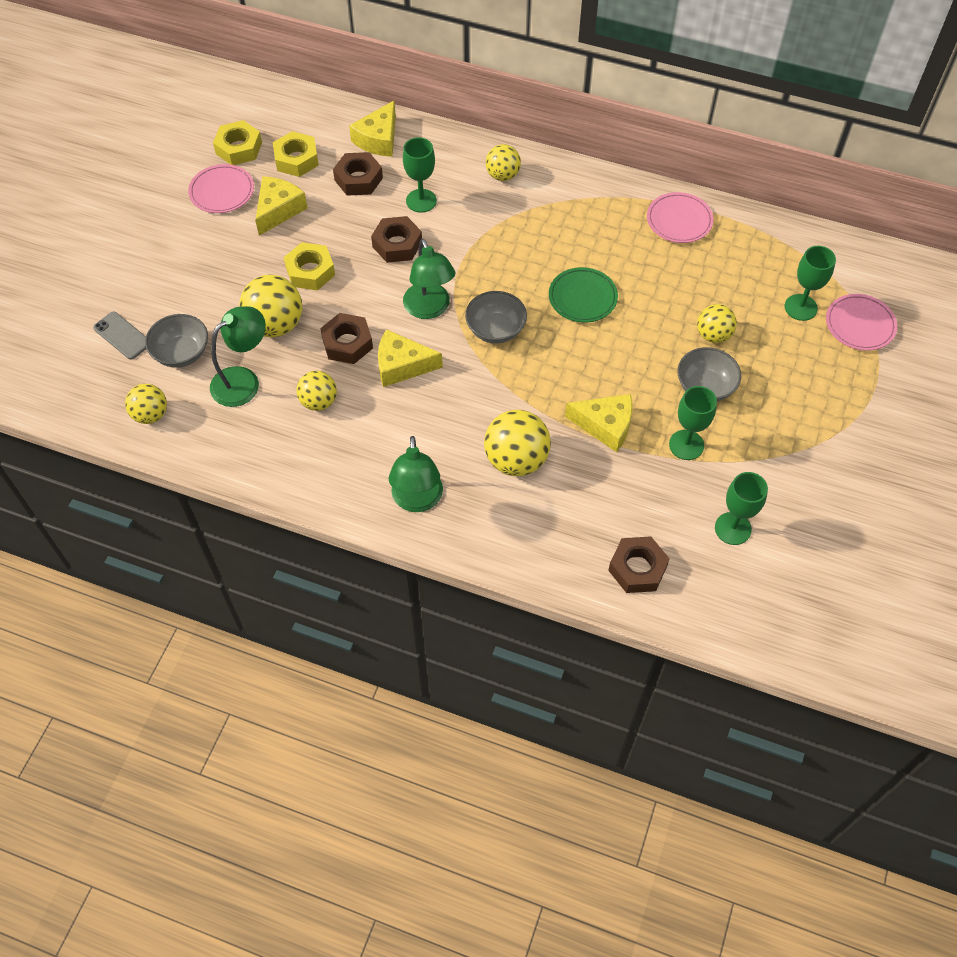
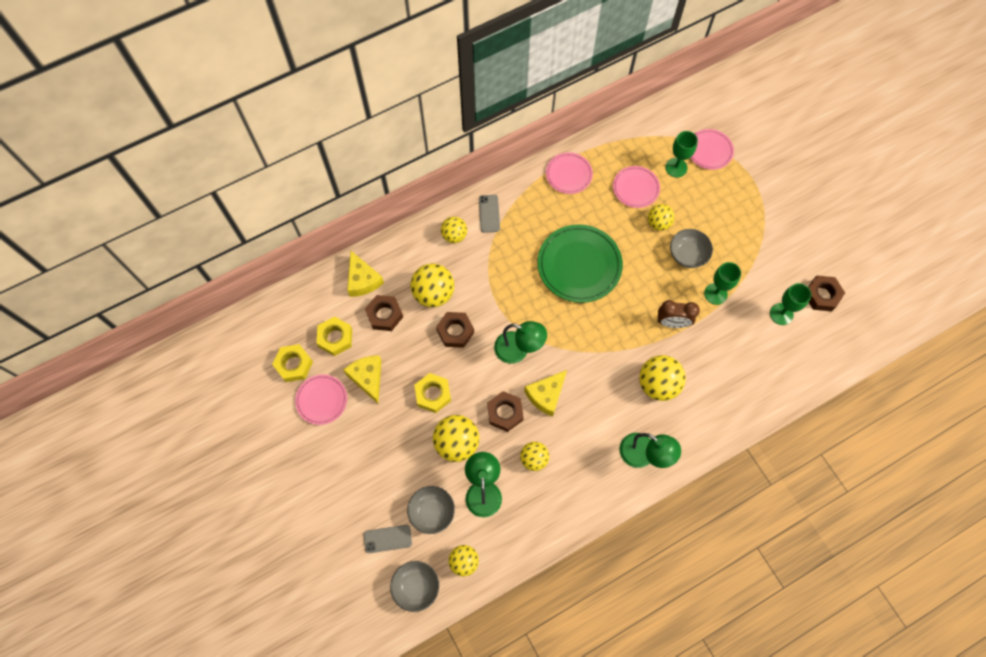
camera: 50 degrees left, 10 degrees up
green goblet [403,137,437,213] -> yellow ball [410,264,454,307]
grey bowl [465,291,527,344] -> grey bowl moved to [390,561,439,612]
green plate [549,267,618,323] -> green plate [537,224,623,303], size x1.73
yellow cheese [565,394,632,452] -> brown clock [658,300,700,328]
brown nut [608,536,670,593] -> brown nut moved to [808,276,845,311]
none -> grey phone [479,195,500,233]
none -> pink plate [613,166,660,208]

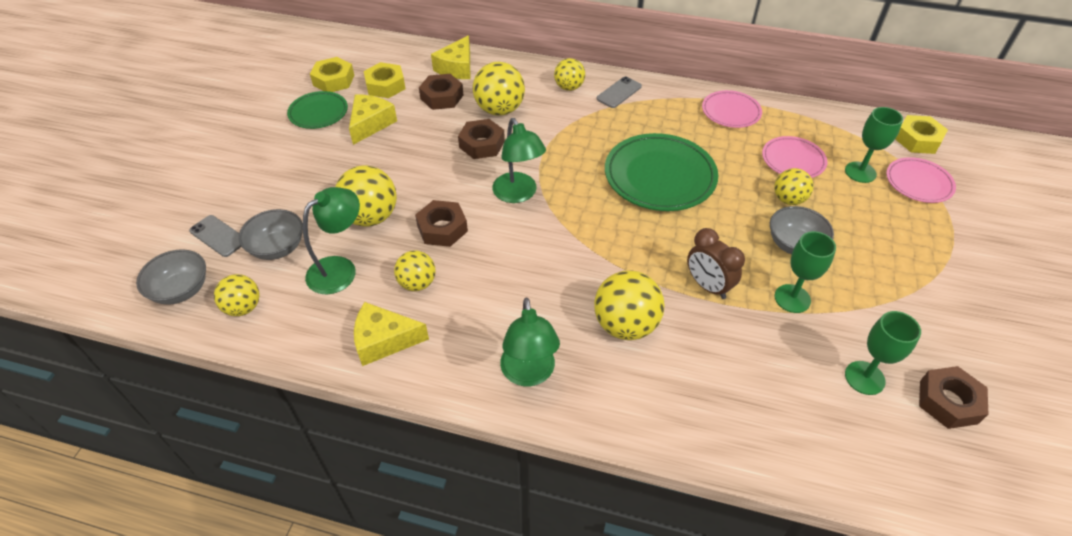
camera: 45 degrees right, 20 degrees down
pink plate [295,374,347,425] -> green plate [287,91,348,129]
yellow nut [414,373,451,413] -> yellow nut moved to [895,115,948,154]
yellow cheese [524,370,567,416] -> yellow cheese moved to [354,302,429,366]

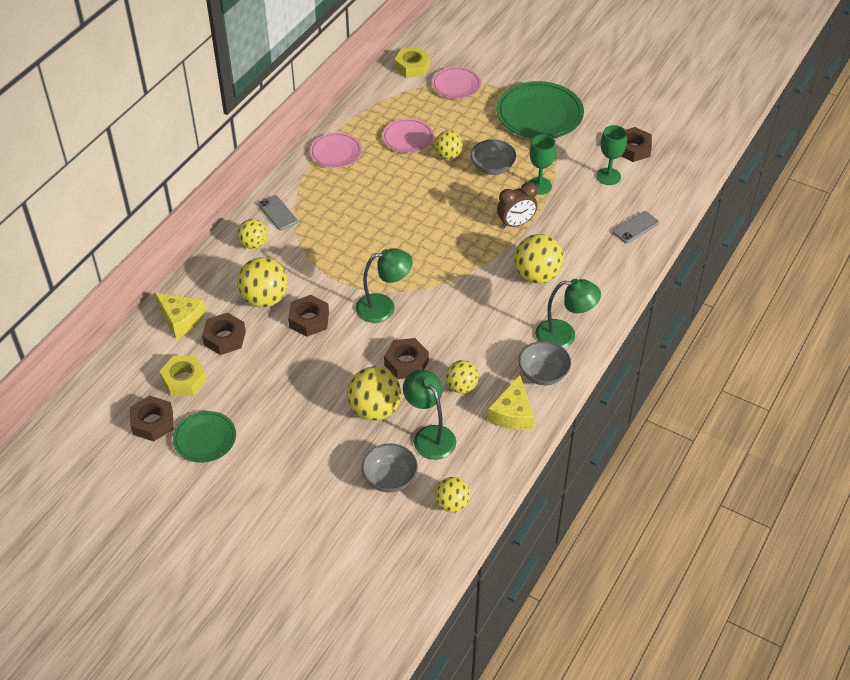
camera: 75 degrees left, 0 degrees up
grey bowl [136,249,206,305] -> grey bowl moved to [519,341,571,385]
grey phone [189,215,241,257] -> grey phone moved to [613,211,659,243]
yellow nut [310,57,354,92] -> brown nut [130,396,174,441]
yellow cheese [349,95,397,145] -> none
green plate [605,133,718,211] -> green plate moved to [496,81,584,139]
green goblet [845,107,903,183] -> none

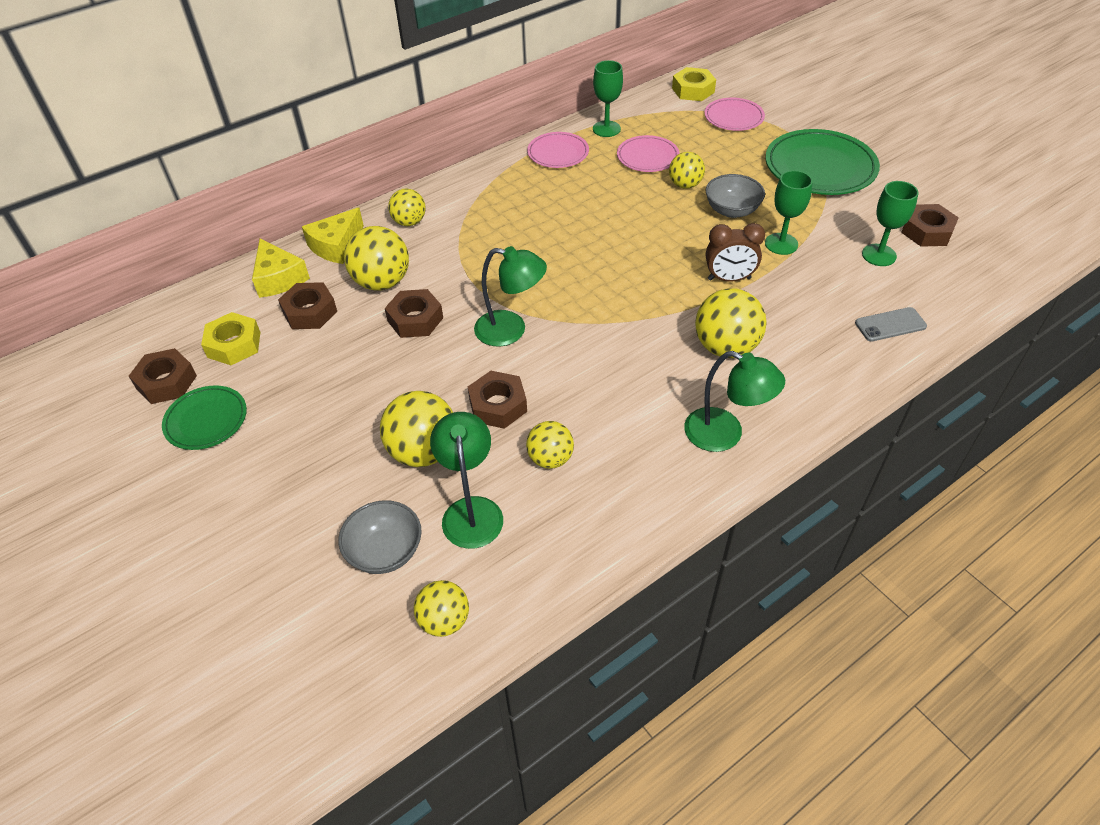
camera: 25 degrees right, 0 degrees up
grey phone [258,195,298,230] -> none
yellow cheese [487,375,534,430] -> yellow cheese moved to [302,207,364,264]
grey bowl [519,341,571,385] -> none
none -> green goblet [593,60,623,137]

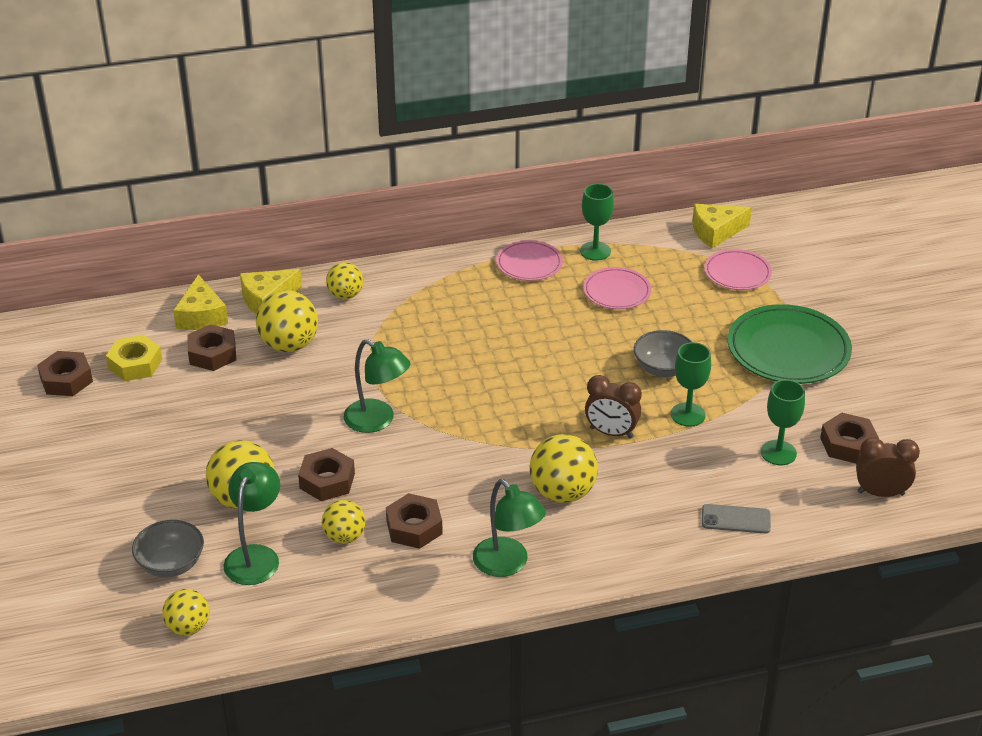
camera: 20 degrees right, 10 degrees down
green plate [162,385,247,450] -> none
brown nut [385,289,443,338] -> brown nut moved to [386,493,443,549]
yellow ball [669,152,705,189] -> none
yellow nut [672,67,716,101] -> yellow cheese [693,204,752,248]
none -> brown clock [856,437,920,497]

